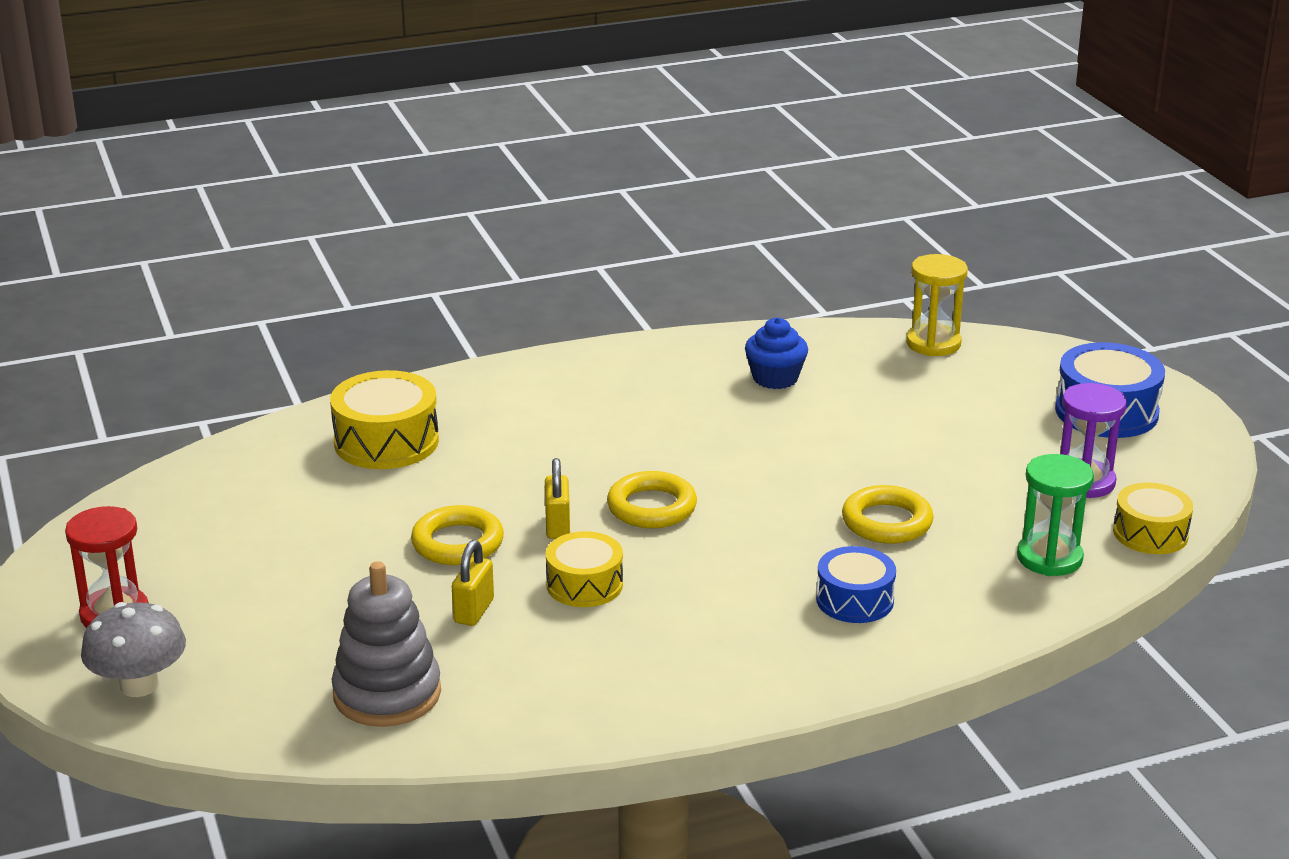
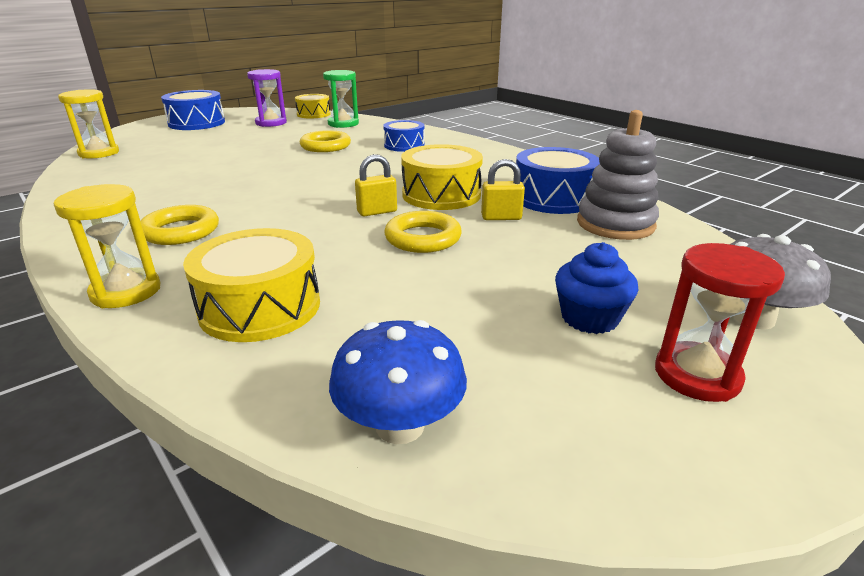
camera: 110 degrees left, 0 degrees up
yellow drum [546,531,623,607] -> yellow drum [401,144,483,210], size x1.52
yellow ring [607,471,697,528] -> yellow ring moved to [141,205,219,245]
blue cupcake [745,318,808,389] -> blue cupcake moved to [555,242,638,334]
none -> yellow hourglass [54,184,160,308]
none -> blue mushroom [329,320,467,444]
none -> blue drum [516,147,600,214]

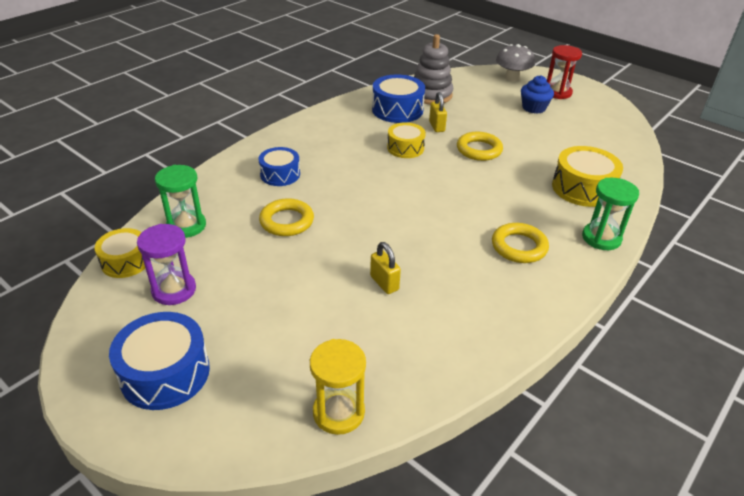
camera: 100 degrees left, 10 degrees up
yellow hourglass [54,184,160,308] -> green hourglass [582,178,639,250]
blue mushroom [329,320,467,444] -> none
yellow padlock [355,154,397,217] -> yellow padlock moved to [370,242,401,294]
yellow drum [401,144,483,210] -> yellow drum [387,122,426,158], size x0.66

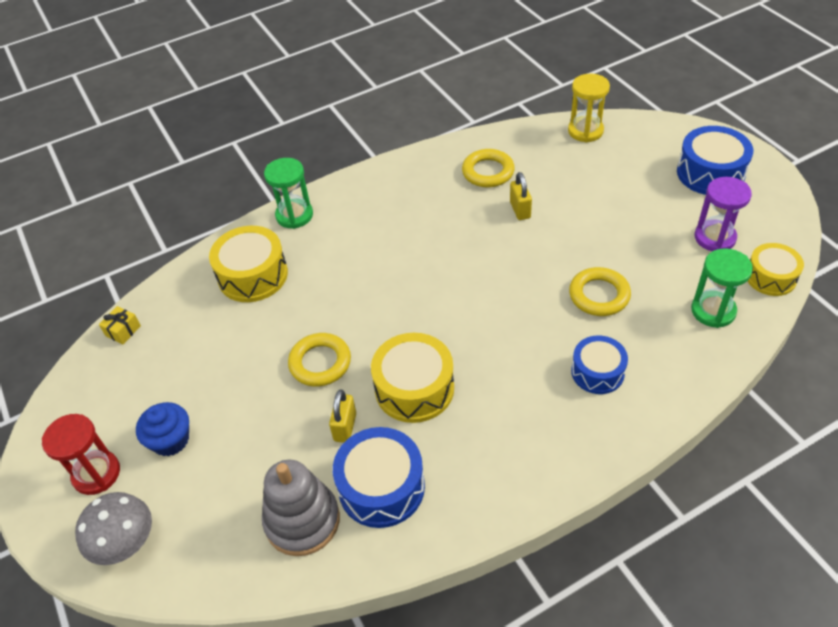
camera: 155 degrees left, 10 degrees up
yellow drum [387,122,426,158] -> yellow drum [371,333,454,423], size x1.52
yellow ring [492,223,549,263] -> yellow ring moved to [462,149,515,187]
none -> yellow gift [99,306,141,344]

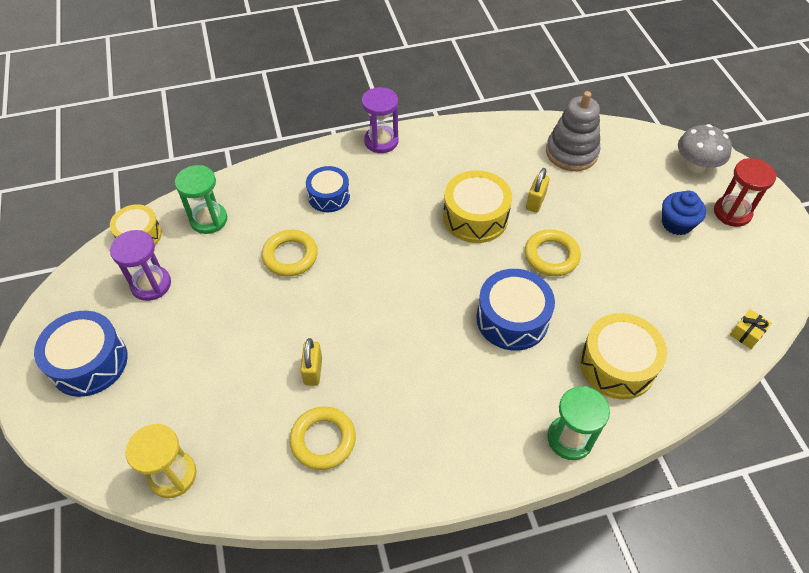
camera: 170 degrees left, 5 degrees up
blue drum [333,427,425,528] -> blue drum moved to [476,269,555,351]
none -> purple hourglass [362,87,398,153]

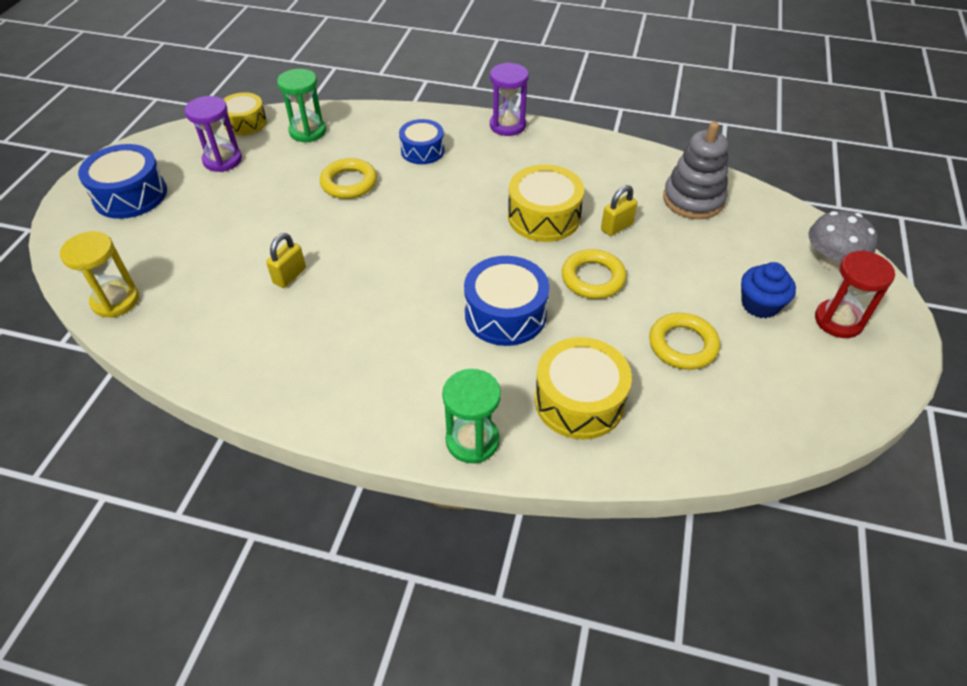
camera: 30 degrees right, 5 degrees down
yellow ring [290,406,356,470] -> yellow ring moved to [649,313,720,370]
yellow gift [730,309,772,349] -> none

